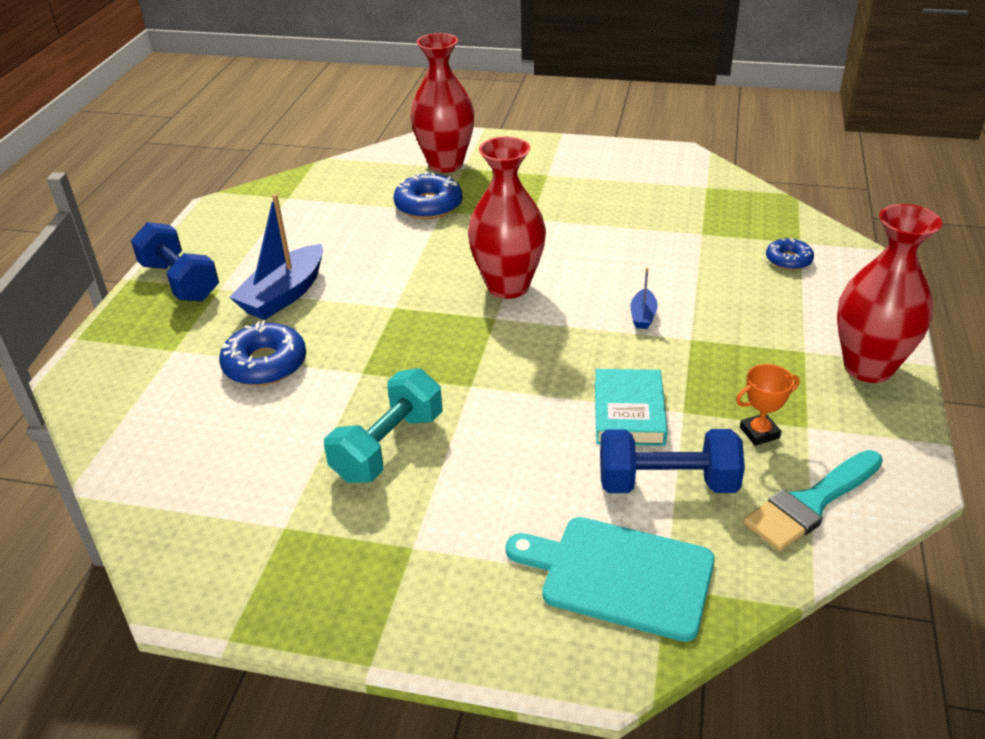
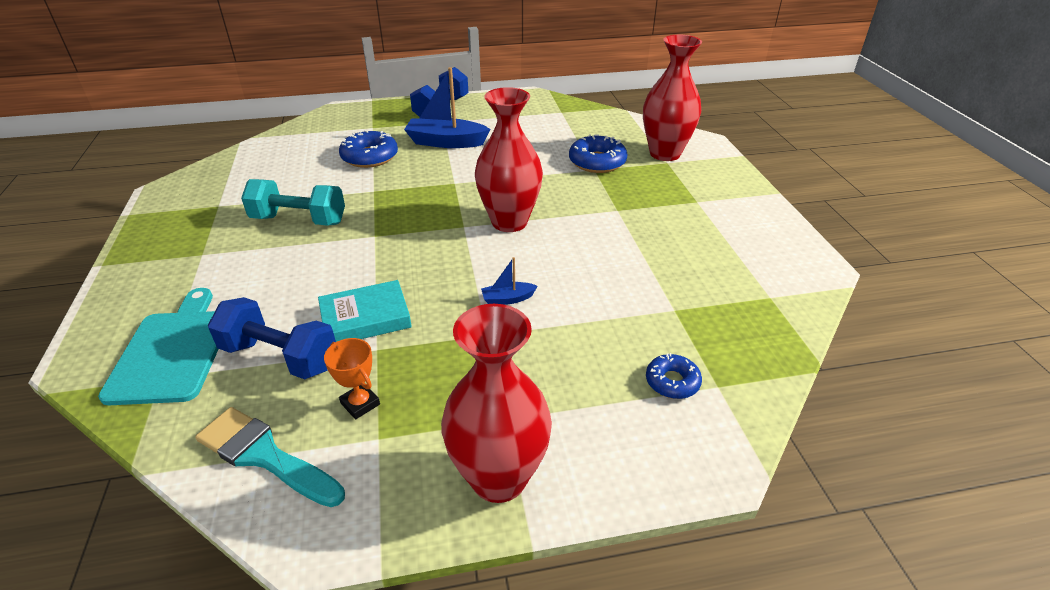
camera: 65 degrees right, 0 degrees up
blue dumbbell [600,429,745,493] -> blue dumbbell turned 45 degrees counterclockwise [208,297,336,379]

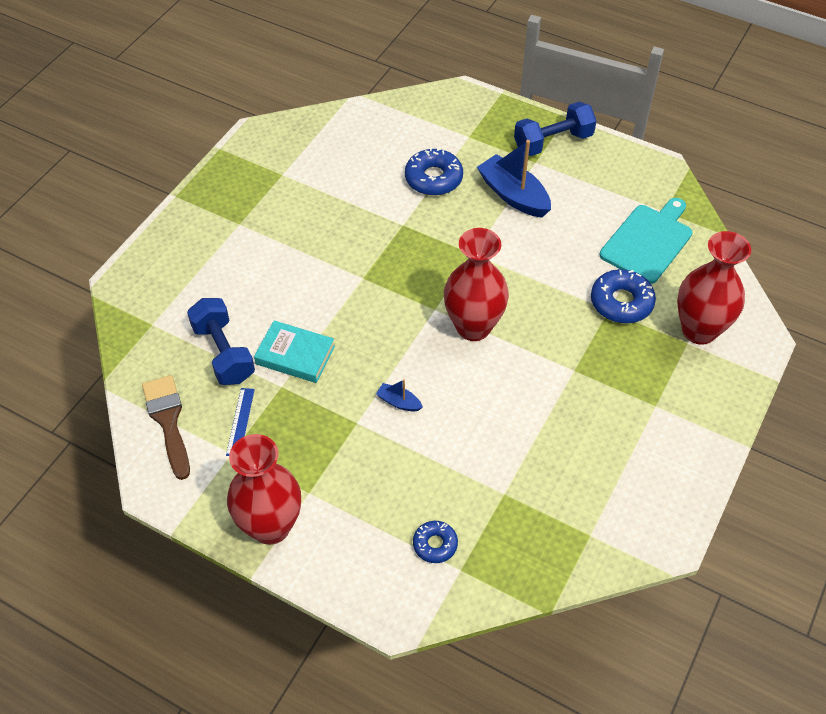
camera: 40 degrees right, 15 degrees up
turquoise cutting board [98,288,218,405] -> turquoise cutting board moved to [600,198,693,284]
turquoise brush [195,407,345,507] -> brown brush [142,375,190,480]
turquoise dumbbell [241,179,345,226] -> none
orange trophy [324,338,380,419] -> blue ruler [226,388,255,456]

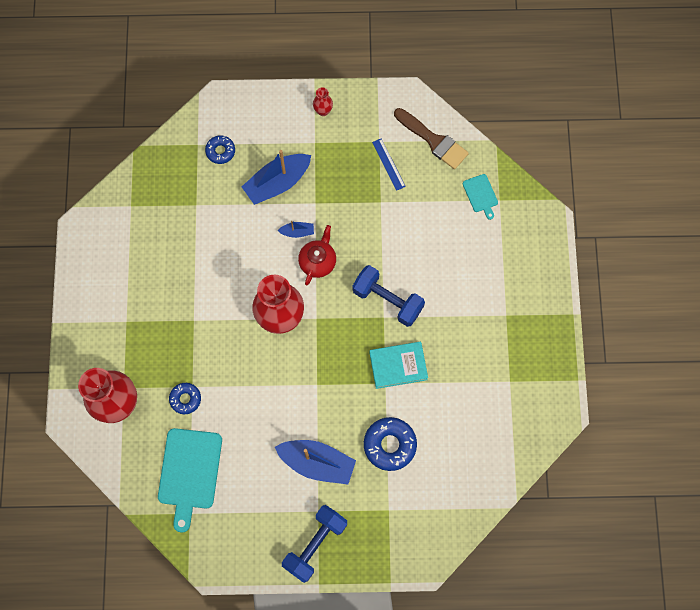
camera: 150 degrees right, 20 degrees up
blue dumbbell [187,298,255,385] -> blue dumbbell moved to [352,265,425,327]
red vase [227,434,301,545] -> red vase [313,87,333,116], size x0.42
turquoise book [254,320,335,383] -> turquoise book moved to [370,342,428,389]
blue donut [591,269,656,323] -> blue donut [169,383,201,414], size x0.61
none -> blue boat [242,150,311,205]
none -> red teapot [298,225,336,285]
none -> turquoise cutting board [463,174,498,220]

